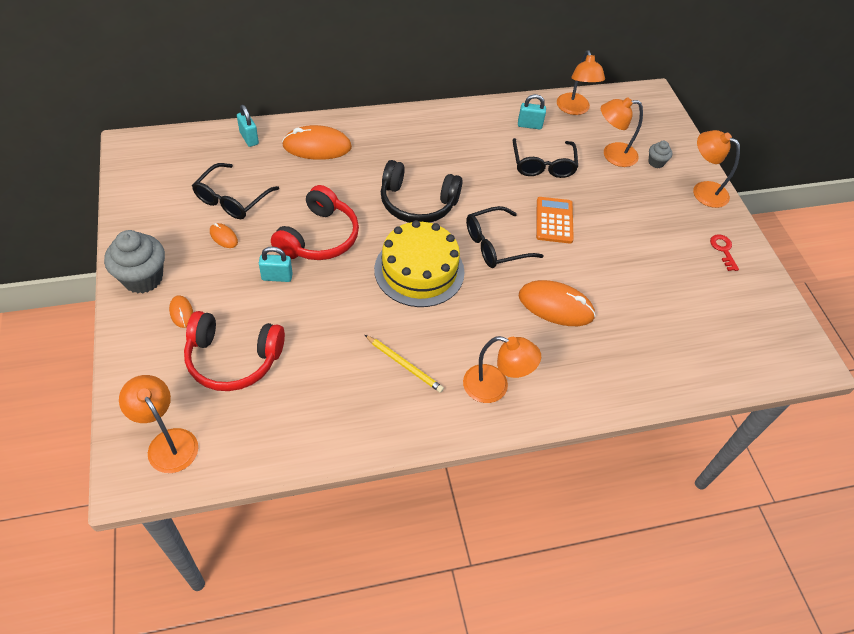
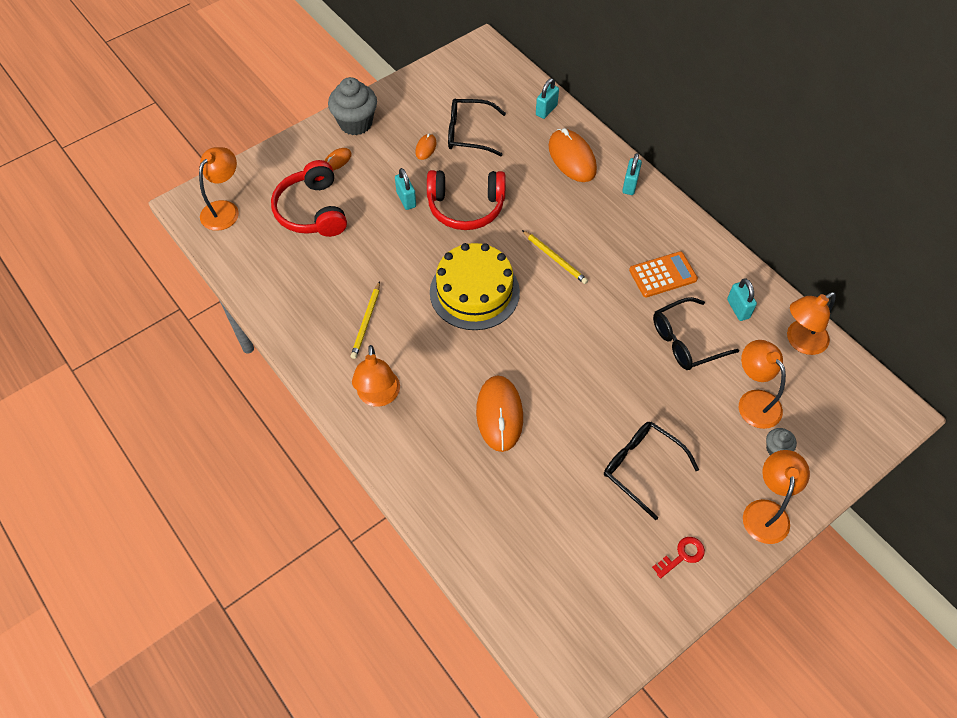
camera: 70 degrees right, 5 degrees up
black headphones [380,160,463,223] -> yellow pencil [522,230,588,284]
black glasses [466,206,544,268] -> black glasses moved to [604,422,699,520]
orange calculator [536,197,574,243] -> orange calculator moved to [629,251,698,298]
none -> turquoise padlock [622,153,642,195]

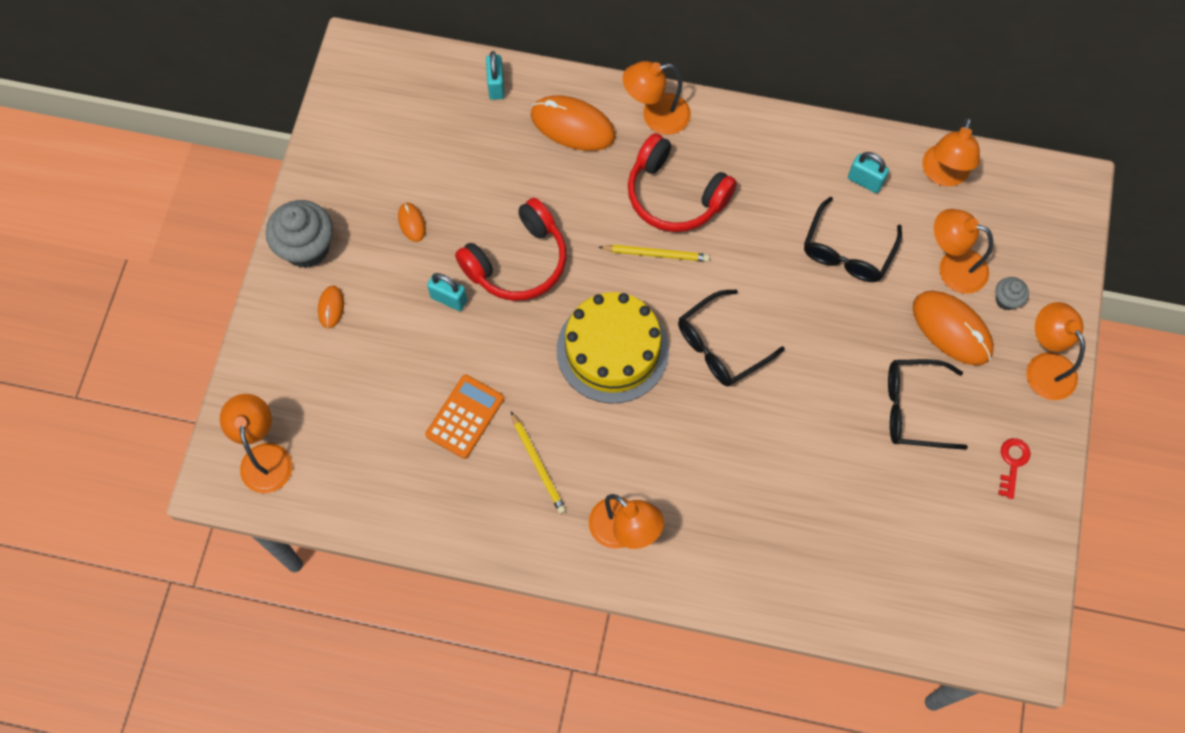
camera: 40 degrees left, 10 degrees up
red headphones [271,160,347,237] -> red headphones moved to [628,133,737,232]
black glasses [448,99,506,156] -> black glasses moved to [678,289,785,386]
orange mouse [476,376,523,452] -> orange mouse moved to [913,291,994,365]
turquoise padlock [622,153,642,195] -> orange lamp [623,61,691,135]
orange calculator [629,251,698,298] -> orange calculator moved to [425,375,504,459]

